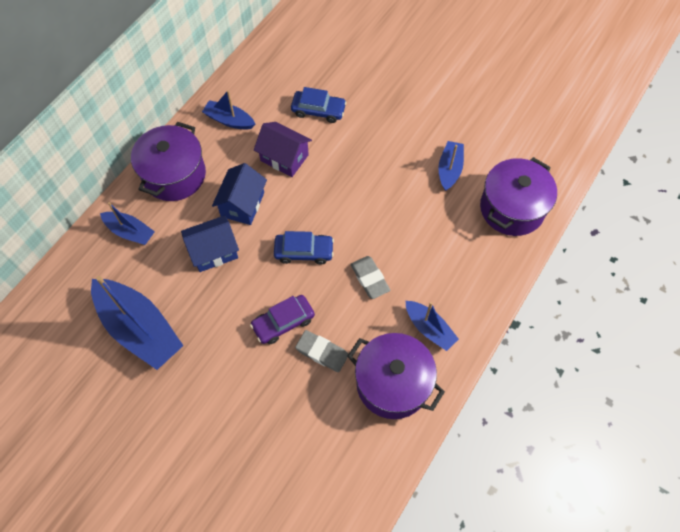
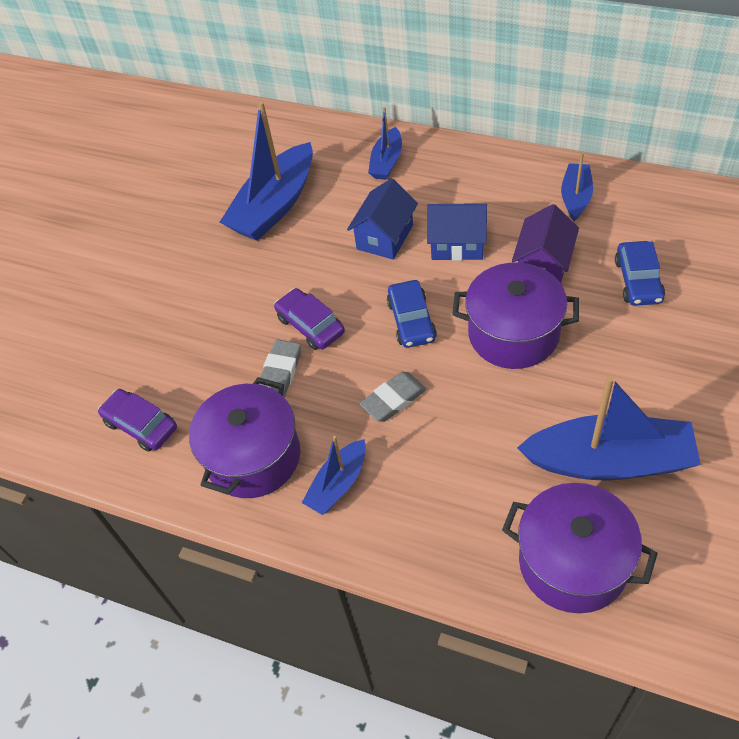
camera: 85 degrees right, 10 degrees down
purple pot [131,122,206,201] -> purple pot moved to [452,262,579,369]
blue house [181,215,239,272] -> blue house turned 60 degrees clockwise [347,178,418,259]
blue boat [438,141,464,191] -> blue boat [517,376,701,481], size x1.86
none -> purple car [98,389,177,452]

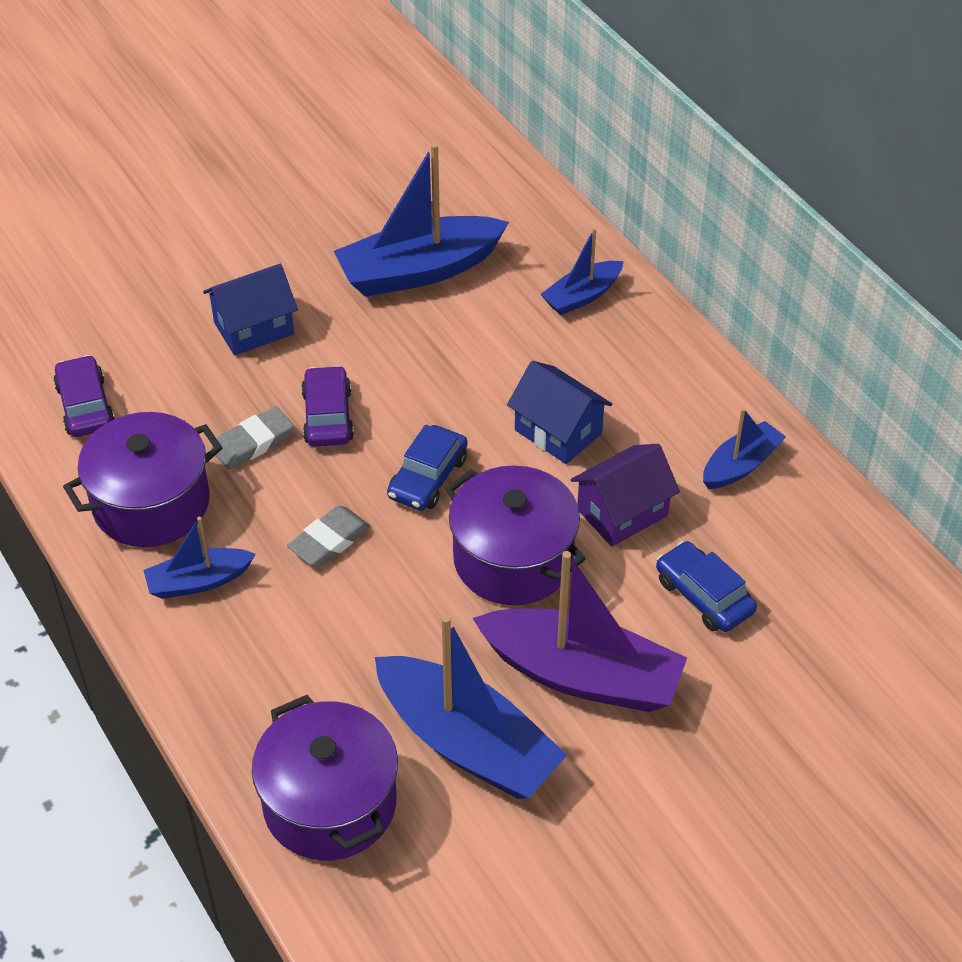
camera: 30 degrees right, 5 degrees down
blue house [347,178,418,259] -> blue house moved to [203,264,298,356]
grey eraser [360,372,427,422] -> grey eraser turned 45 degrees counterclockwise [287,506,371,567]
blue car [615,241,665,306] -> blue car turned 105 degrees clockwise [656,541,757,632]
none -> purple boat [473,551,687,712]

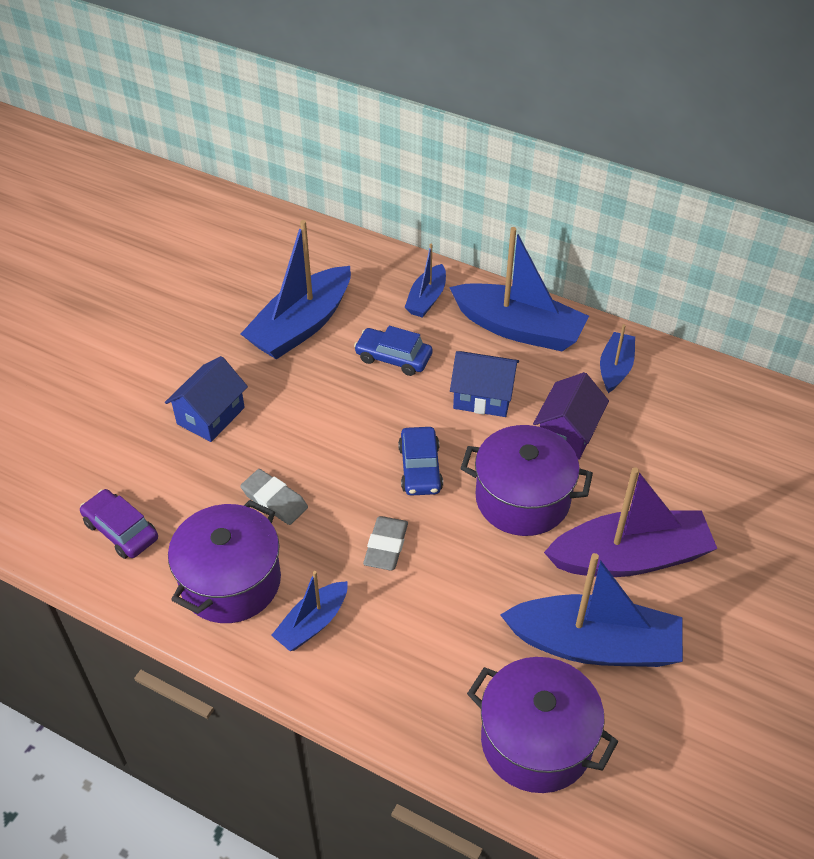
camera: 30 degrees left, 0 degrees up
grey eraser [211,406,294,470] -> grey eraser turned 75 degrees counterclockwise [240,469,308,525]
purple car [301,365,354,447] -> none
blue car [656,541,757,632] -> blue car moved to [354,326,433,376]
none -> blue boat [449,227,589,351]

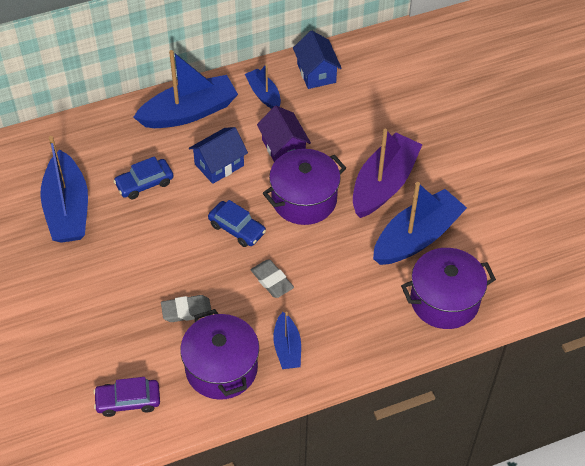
camera: 50 degrees left, 5 degrees up
blue house [165,356,248,442] -> blue house moved to [293,31,342,89]
blue boat [404,244,446,318] -> none

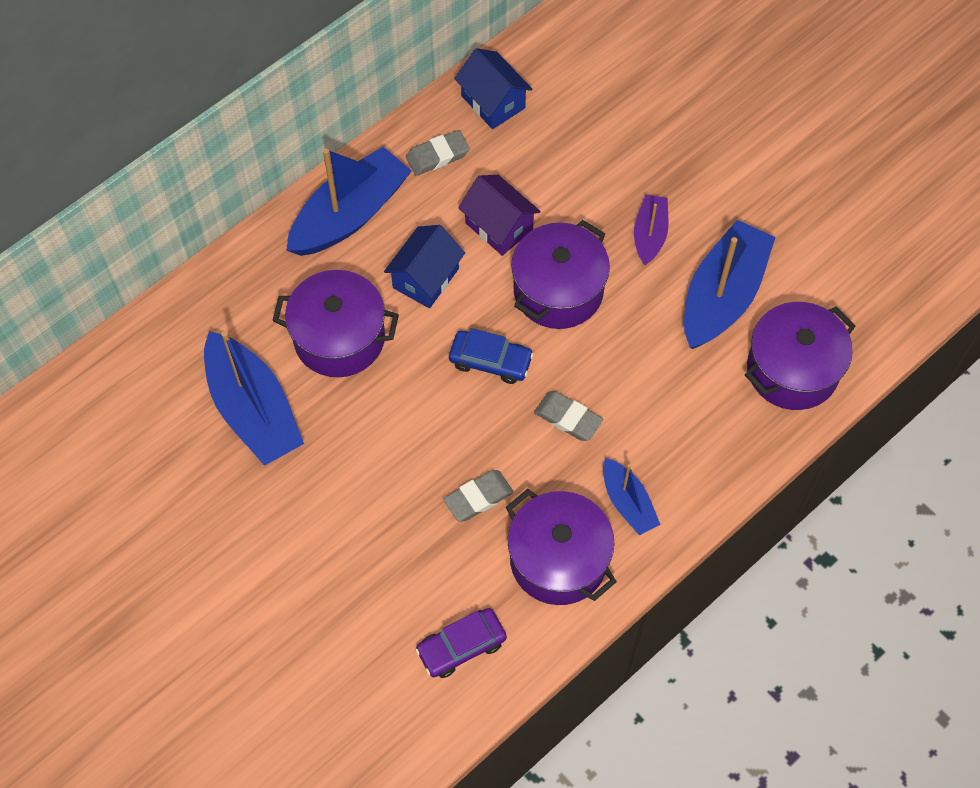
camera: 20 degrees left, 10 degrees up
blue car [114,156,174,199] -> purple pot [272,270,399,377]
blue boat [245,64,281,109] -> grey eraser [406,130,470,176]
purple boat [353,129,423,218] -> purple boat [634,194,668,265], size x0.54

